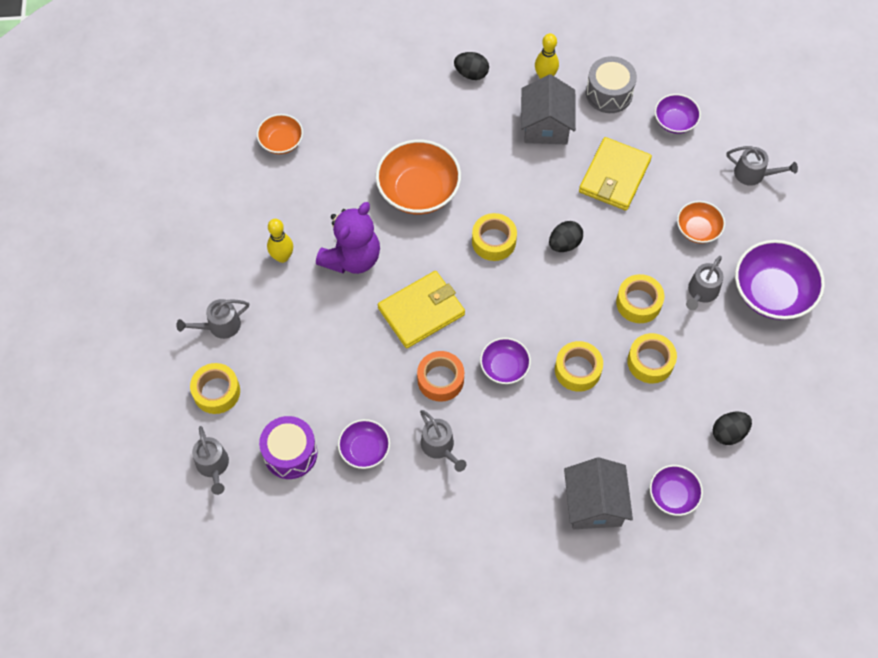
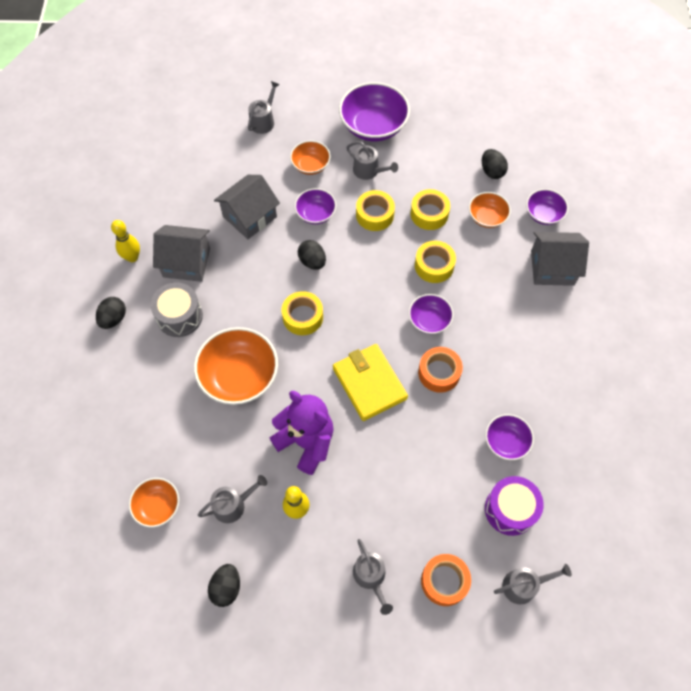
camera: 85 degrees left, 0 degrees up
yellow tape [190,363,240,414] -> orange tape [421,554,471,606]
grey watering can [420,410,466,472] -> grey watering can moved to [198,475,267,523]
yellow wallet [579,137,652,211] -> grey house [214,175,280,239]
grey drum [586,56,637,113] -> grey drum moved to [150,282,203,337]
purple bowl [655,94,701,134] -> purple bowl moved to [295,188,336,224]
none -> black egg [208,564,240,607]
none -> orange bowl [469,192,511,228]

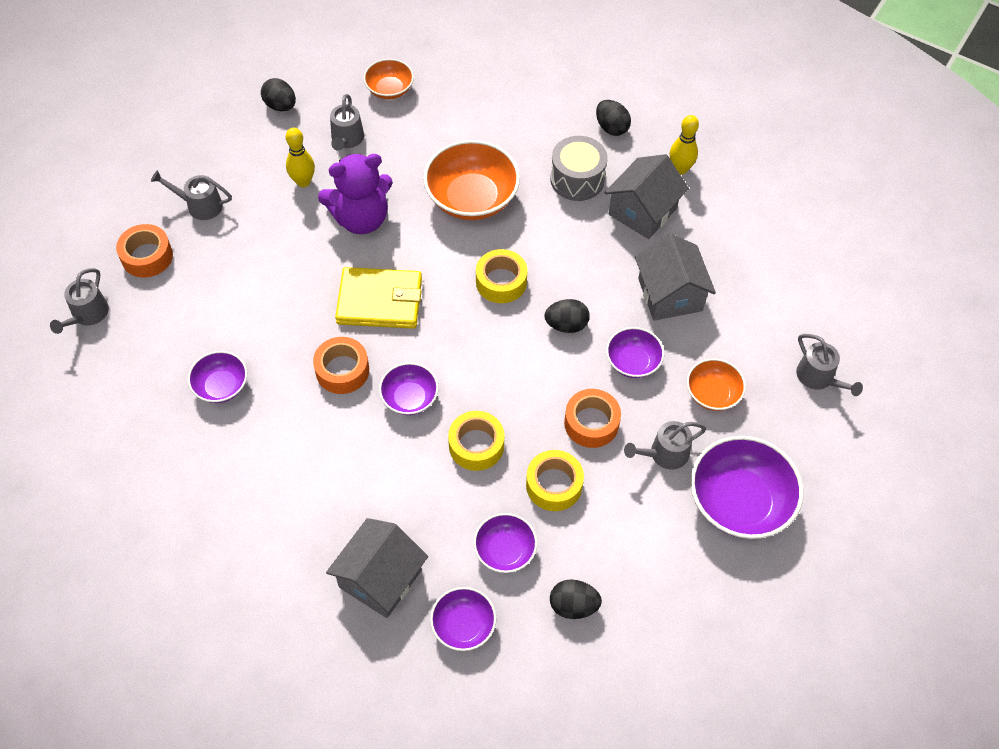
camera: 120 degrees right, 5 degrees down
yellow tape [356,190,395,231] -> orange tape [564,389,621,448]
orange bowl [469,192,511,228] -> purple bowl [473,513,537,573]
purple drum [485,476,544,536] -> none

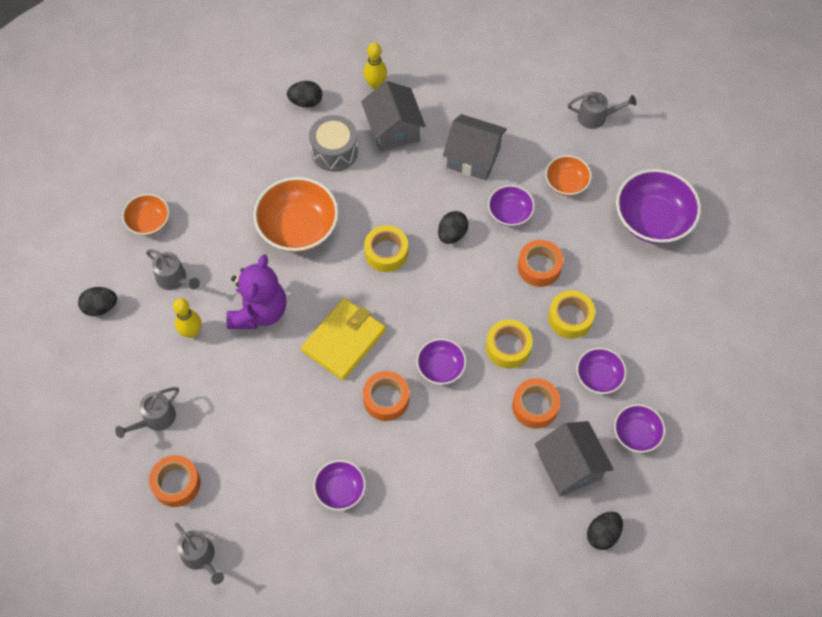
camera: 55 degrees left, 5 degrees up
black egg [550,579,602,619] -> black egg moved to [587,511,623,550]
grey watering can [624,421,706,470] -> none
none -> orange tape [512,378,560,429]

